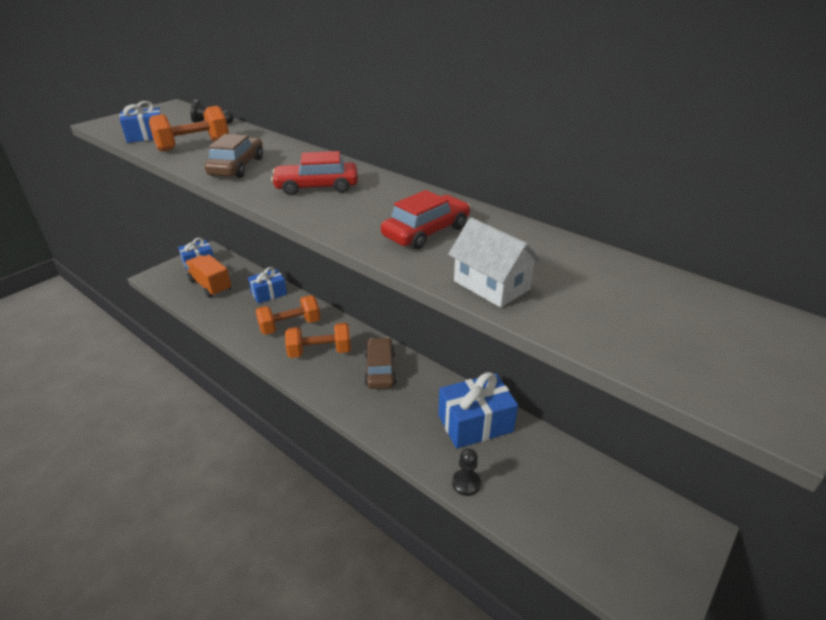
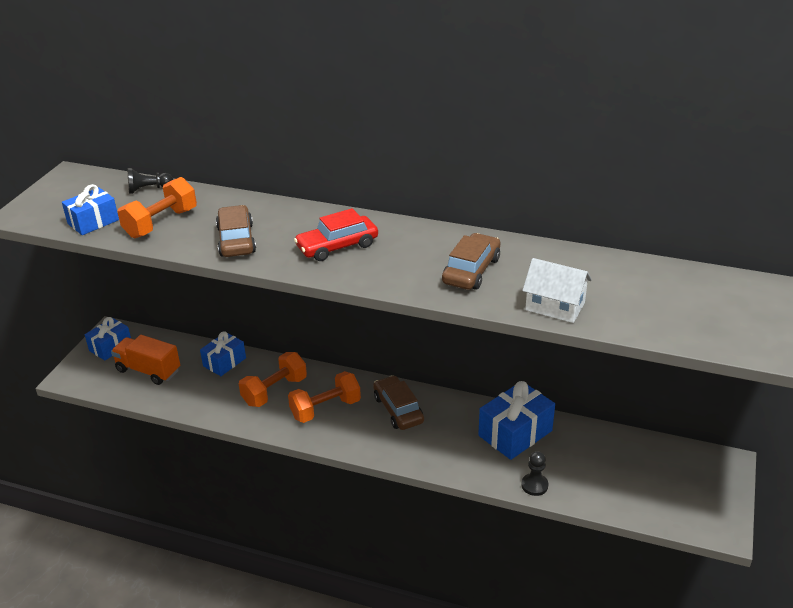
camera: 20 degrees left, 0 degrees up
red car [381,190,470,250] -> brown car [442,233,500,290]

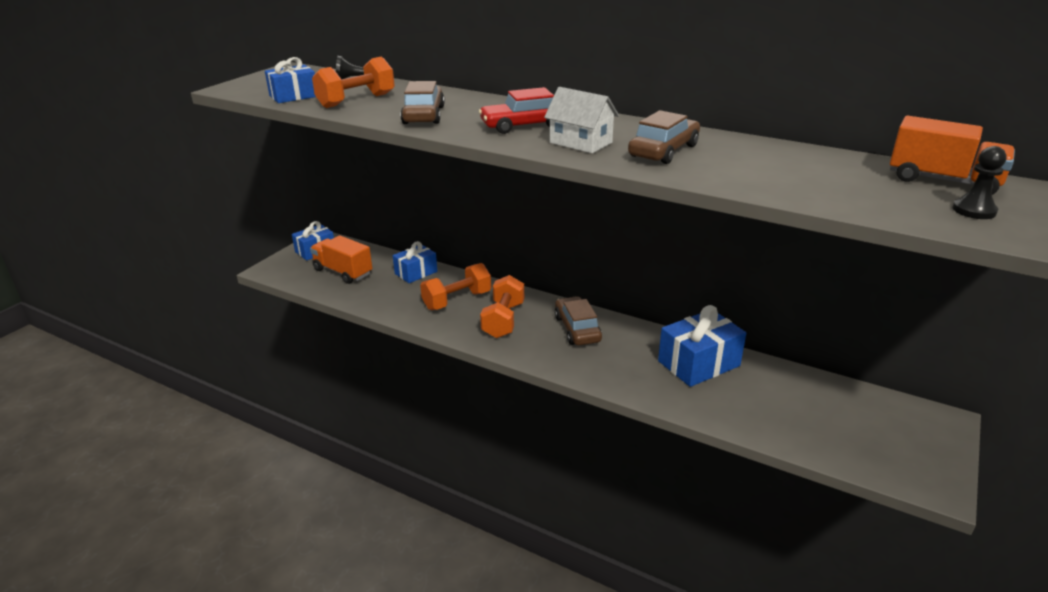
camera: 10 degrees right, 5 degrees down
orange dumbbell [288,371,361,423] -> orange dumbbell turned 60 degrees counterclockwise [480,275,524,338]
black pawn [521,451,548,496] -> black pawn moved to [953,146,1007,219]
white house [522,258,592,323] -> white house moved to [544,87,619,153]
none -> orange truck [890,116,1015,195]

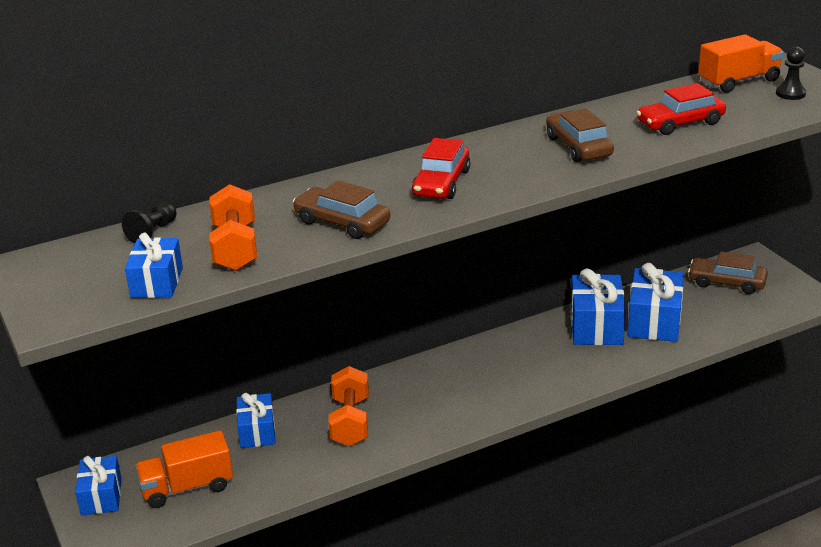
camera: 55 degrees left, 0 degrees up
orange dumbbell [480,275,524,338] -> none
white house [544,87,619,153] -> none
brown car [555,296,602,345] -> brown car moved to [688,251,768,294]
none -> blue gift [627,263,684,342]
none -> red car [636,83,726,135]

